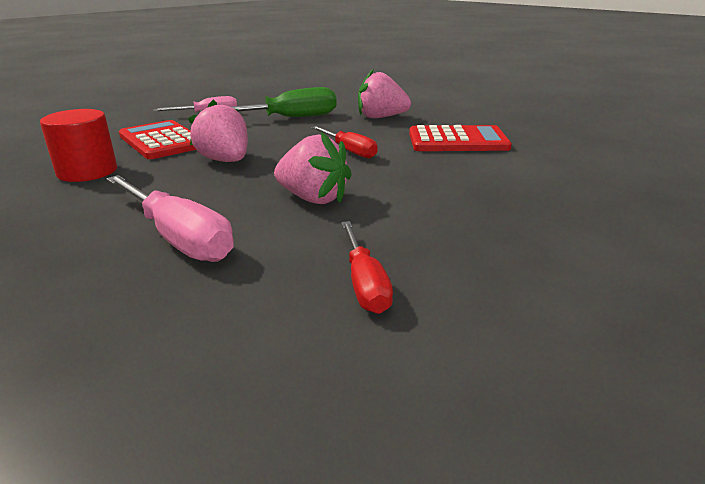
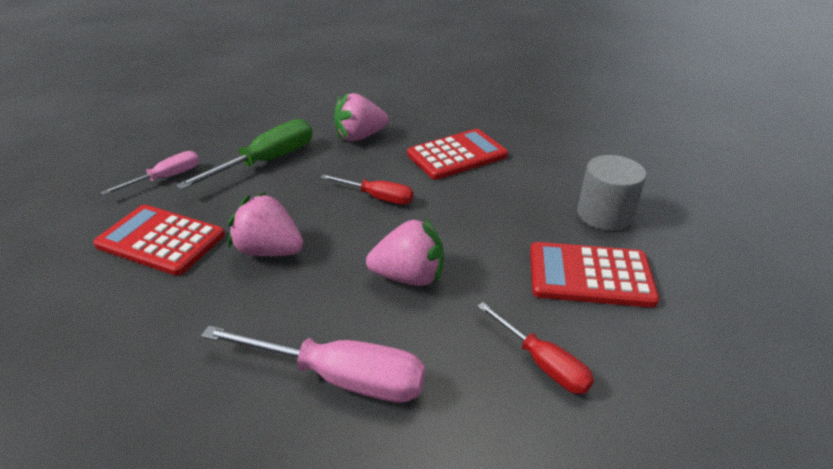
camera: 30 degrees left, 10 degrees up
red cylinder [40,109,117,182] -> none
none -> red calculator [530,242,659,308]
none -> grey cylinder [577,155,646,231]

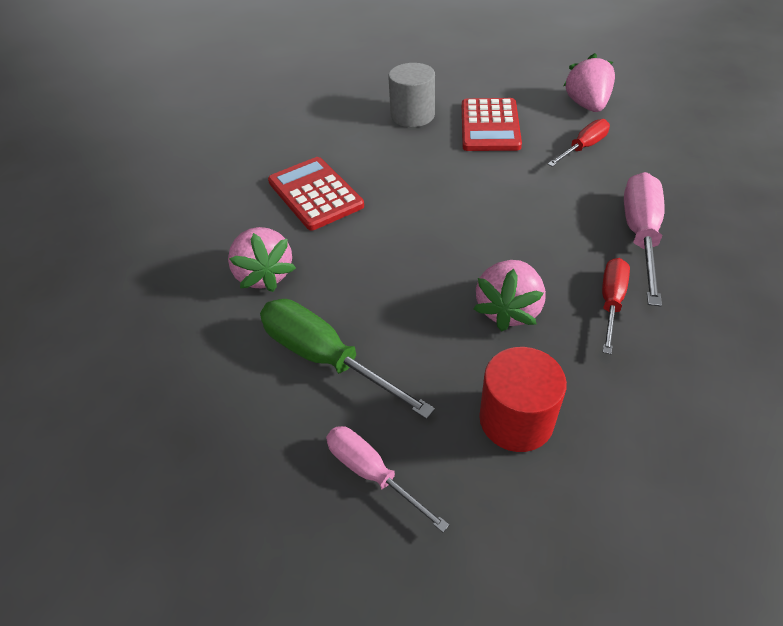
camera: 90 degrees left, 10 degrees up
red calculator [93,205,225,276] -> red cylinder [479,347,567,452]
red screwdriver [320,174,414,205] -> red screwdriver moved to [602,258,630,354]
pink strawberry [366,218,444,286] -> pink strawberry moved to [563,53,615,112]

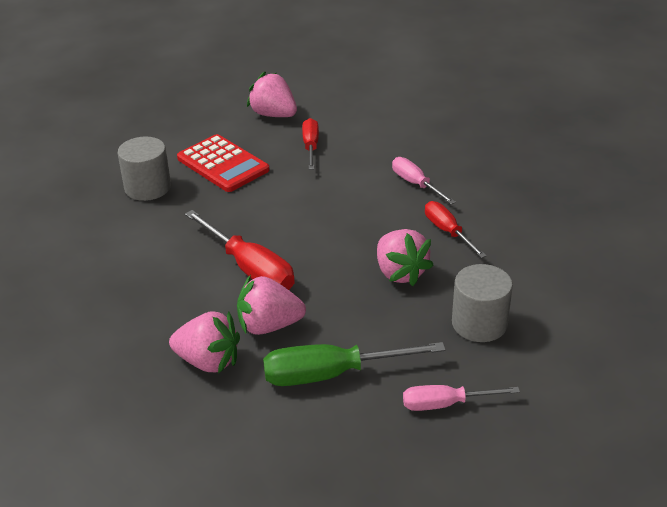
camera: 50 degrees left, 10 degrees down
red calculator [268,157,364,230] -> none
red cylinder [479,347,567,452] -> grey cylinder [452,264,513,342]
pink screwdriver [624,172,665,306] -> pink screwdriver [392,157,456,205], size x0.62
none -> red screwdriver [185,210,295,290]
none -> pink strawberry [237,275,306,335]

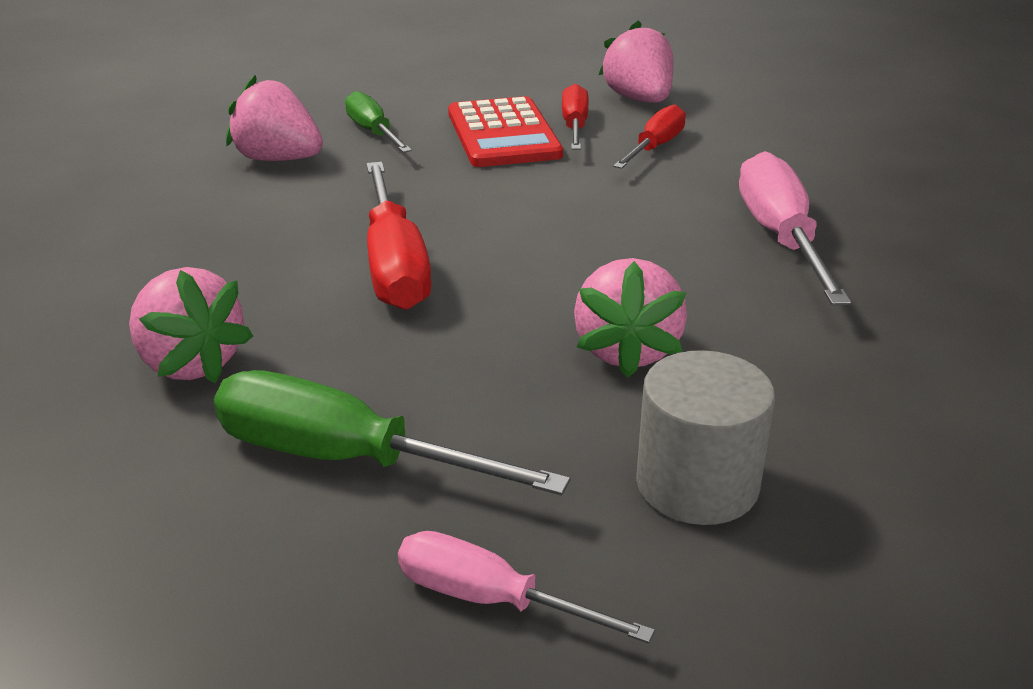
camera: 30 degrees right, 5 degrees down
grey cylinder [118,137,171,201] -> green screwdriver [345,91,412,153]
pink strawberry [237,275,306,335] -> pink strawberry moved to [226,75,323,161]
pink screwdriver [392,157,456,205] -> pink screwdriver [739,151,851,305], size x1.61
red screwdriver [425,201,487,258] -> red screwdriver moved to [562,84,589,150]

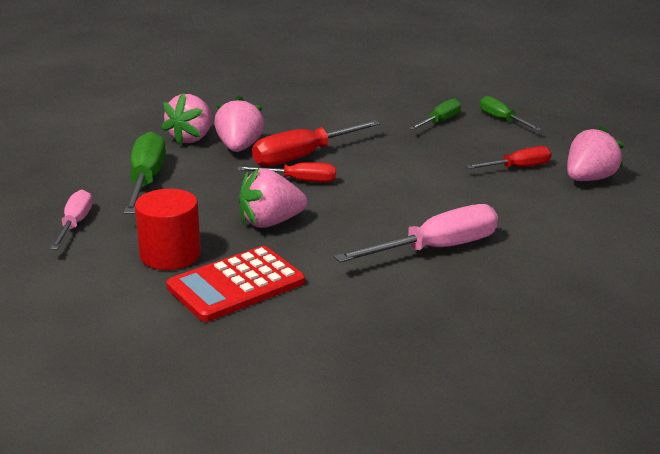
camera: 65 degrees right, 5 degrees down
pink strawberry [226,75,323,161] -> pink strawberry moved to [214,95,264,152]
red calculator [448,96,563,167] -> red calculator moved to [166,246,305,322]
red screwdriver [613,104,686,169] -> red screwdriver moved to [237,162,336,182]
grey cylinder [636,350,775,525] -> red cylinder [135,189,201,270]
none -> green screwdriver [480,96,541,131]

